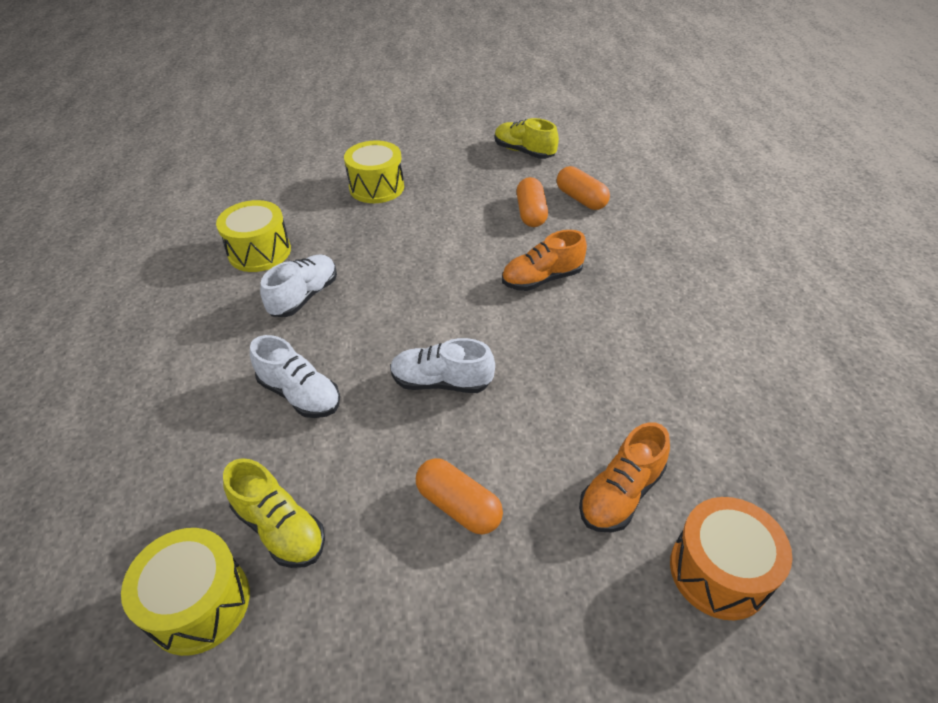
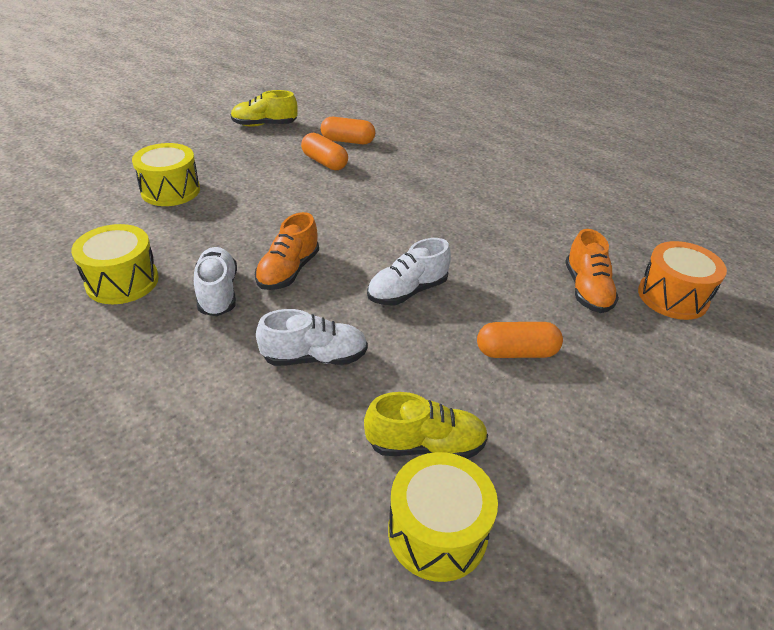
camera: 45 degrees left, 5 degrees down
orange shoe [502,230,587,291] -> orange shoe moved to [255,212,319,290]

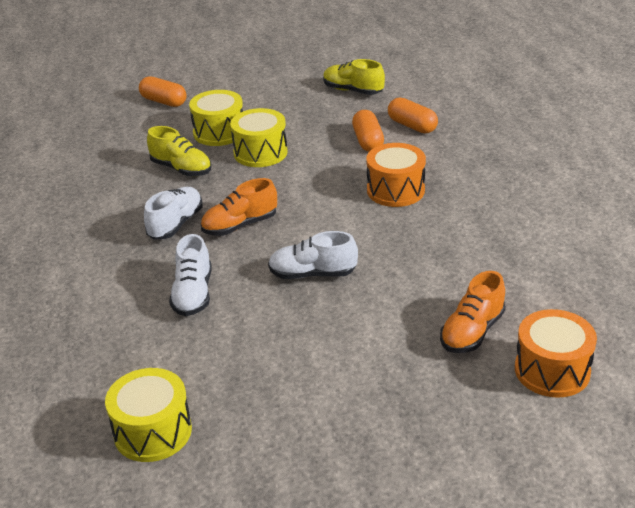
camera: 40 degrees right, 5 degrees down
yellow drum [71,224,159,304] -> yellow drum moved to [230,108,288,167]
white shoe [256,309,368,366] -> white shoe turned 60 degrees clockwise [169,234,211,316]
yellow shoe [364,392,488,459] -> yellow shoe moved to [147,126,211,176]
orange capsule [477,322,563,358] -> orange capsule moved to [139,76,187,107]
none -> orange drum [366,143,426,207]

